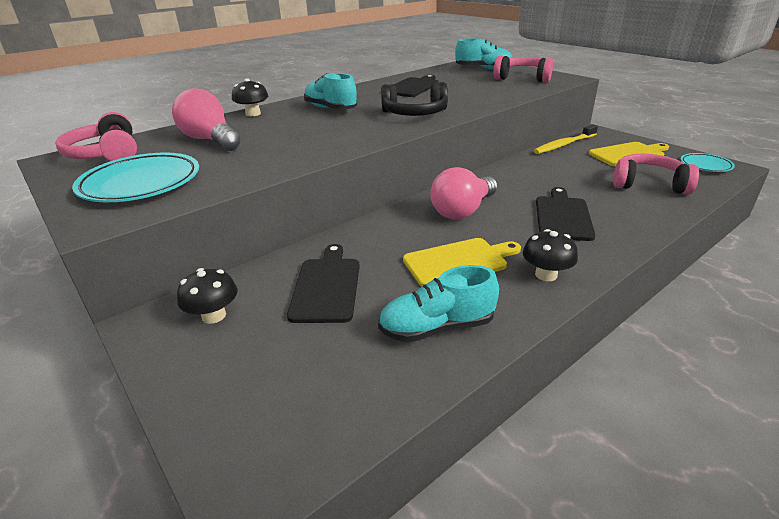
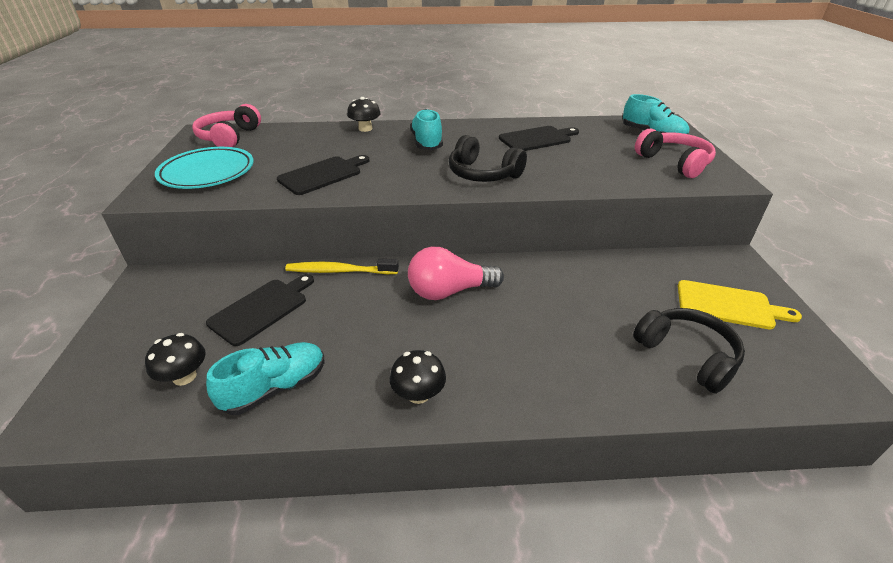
camera: 35 degrees right, 5 degrees up
pink light bulb [172,88,241,151] -> none
black mushroom [177,268,238,324] -> black mushroom moved to [145,333,206,386]
turquoise shoe [378,265,499,342] -> turquoise shoe turned 120 degrees clockwise [206,342,325,415]
yellow cutting board [403,238,521,287] -> none
yellow toothbrush [533,124,598,154] -> yellow toothbrush moved to [285,259,399,274]
black cutting board [536,187,595,241] -> black cutting board moved to [277,155,369,195]
pink headphones [613,154,699,195] -> black headphones [633,308,745,394]
turquoise plate [681,153,735,172] -> none

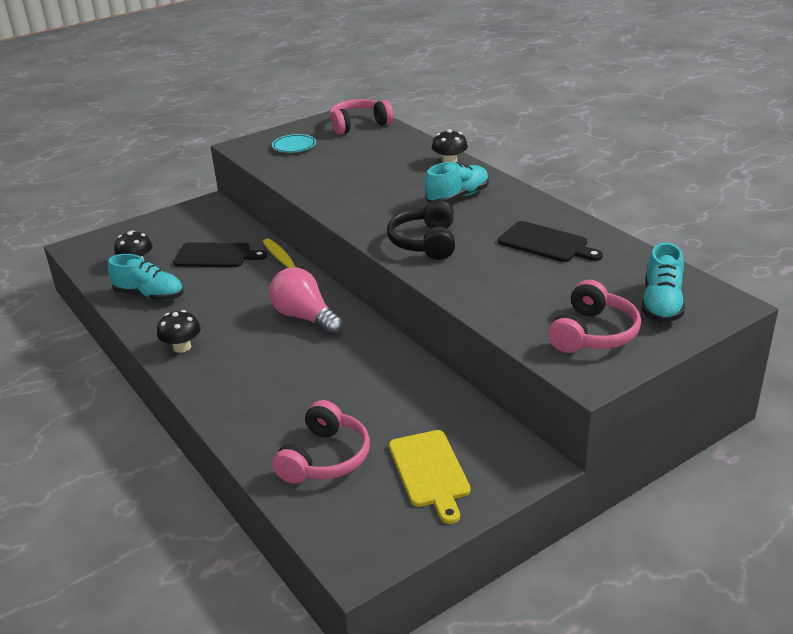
camera: 60 degrees right, 5 degrees down
turquoise plate [155,147,254,189] -> turquoise plate [272,134,316,153], size x0.55
black cutting board [277,155,369,195] -> none
black headphones [633,308,745,394] -> pink headphones [272,400,370,484]

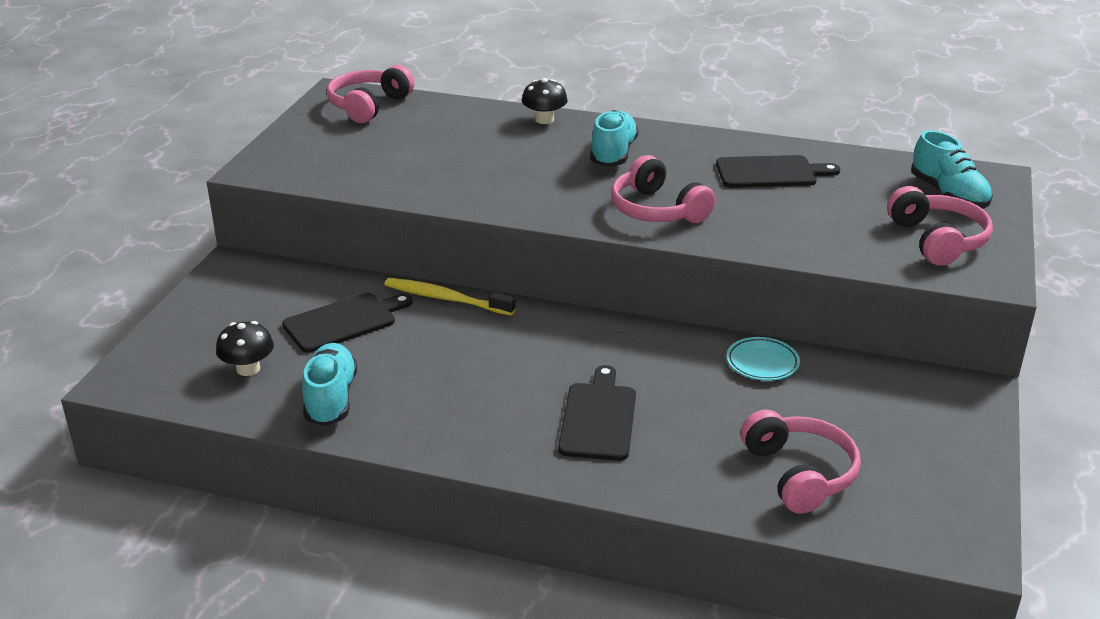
camera: 40 degrees left, 0 degrees up
turquoise shoe [108,254,184,301] -> turquoise shoe turned 75 degrees counterclockwise [302,343,357,426]
black mushroom [157,310,201,353] -> none
pink light bulb [269,267,343,336] -> none
turquoise plate [272,134,316,153] -> turquoise plate moved to [726,337,800,381]
black headphones [387,199,455,260] -> pink headphones [611,155,715,223]
yellow cutting board [389,430,471,524] -> none
none -> black cutting board [558,365,636,461]

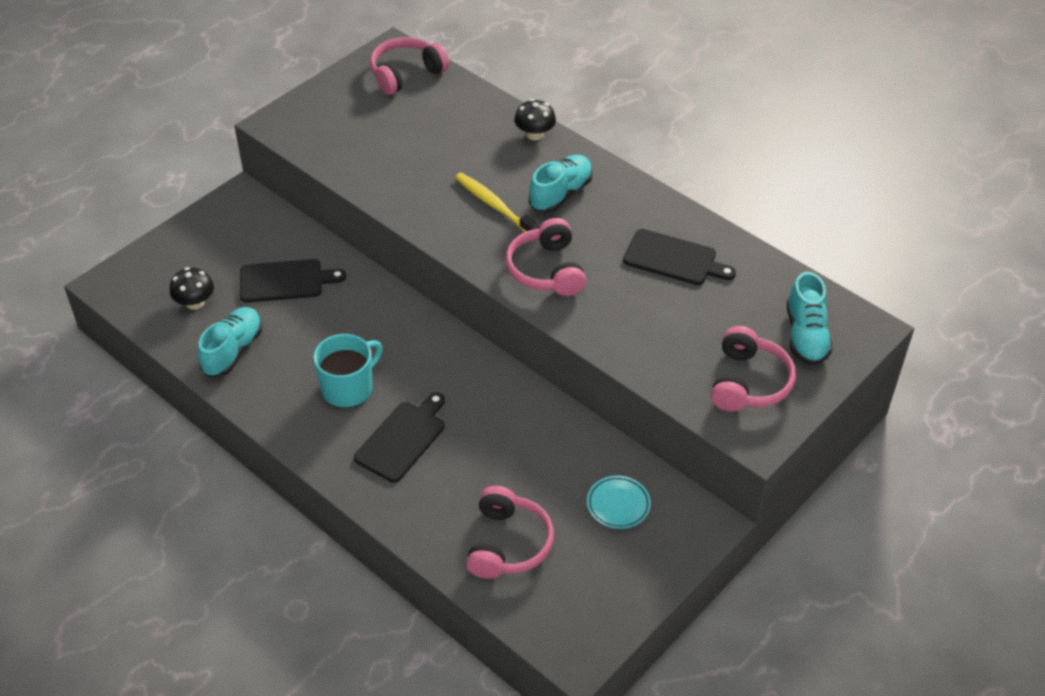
camera: 25 degrees right, 15 degrees up
yellow toothbrush [384,278,516,316] -> yellow toothbrush moved to [455,173,540,232]
turquoise plate [726,337,800,381] -> turquoise plate moved to [587,476,651,529]
none -> turquoise mug [313,334,383,408]

